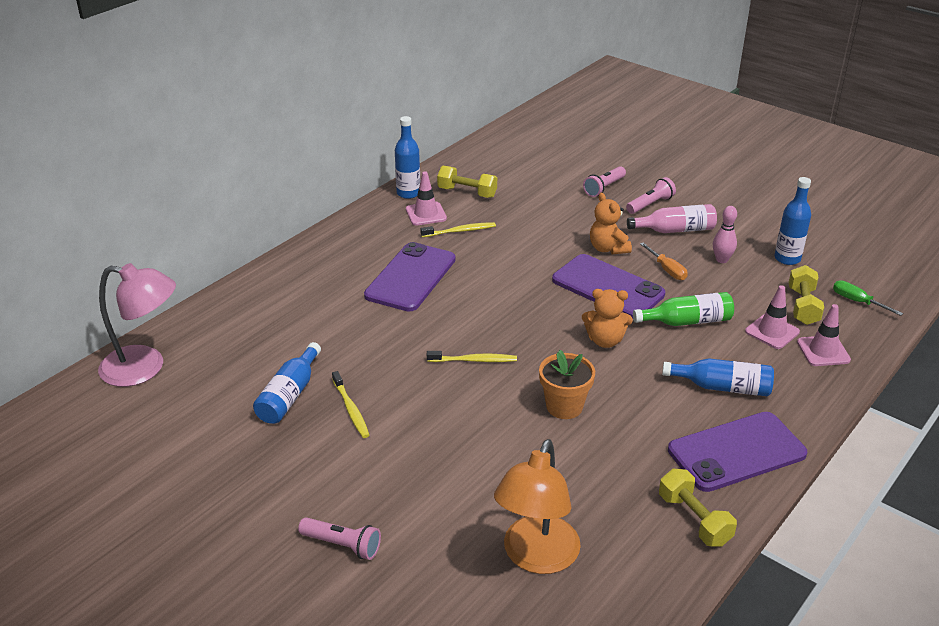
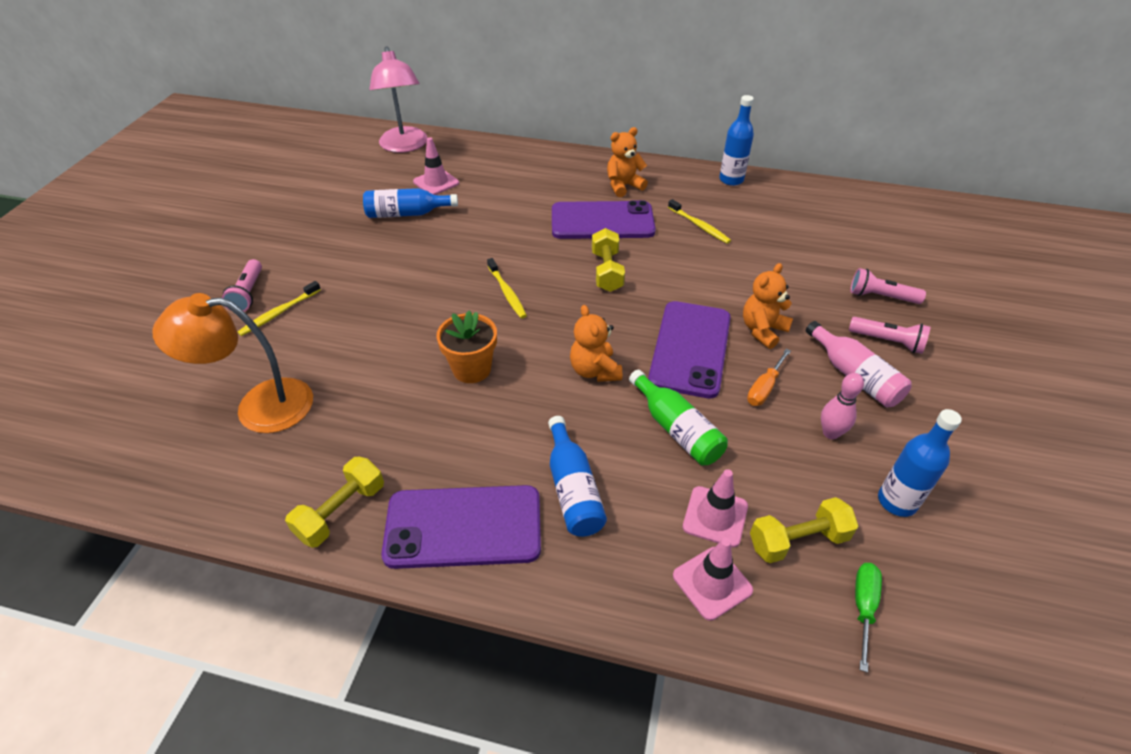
camera: 65 degrees right, 10 degrees up
yellow toothbrush [332,371,370,438] -> yellow toothbrush moved to [238,281,321,336]
pink traffic cone [406,171,447,226] -> pink traffic cone moved to [413,137,459,195]
yellow dumbbell [437,166,497,198] -> yellow dumbbell moved to [592,228,625,292]
purple phone [668,412,807,492] -> purple phone turned 45 degrees counterclockwise [381,485,541,569]
none -> orange teddy bear [607,127,648,197]

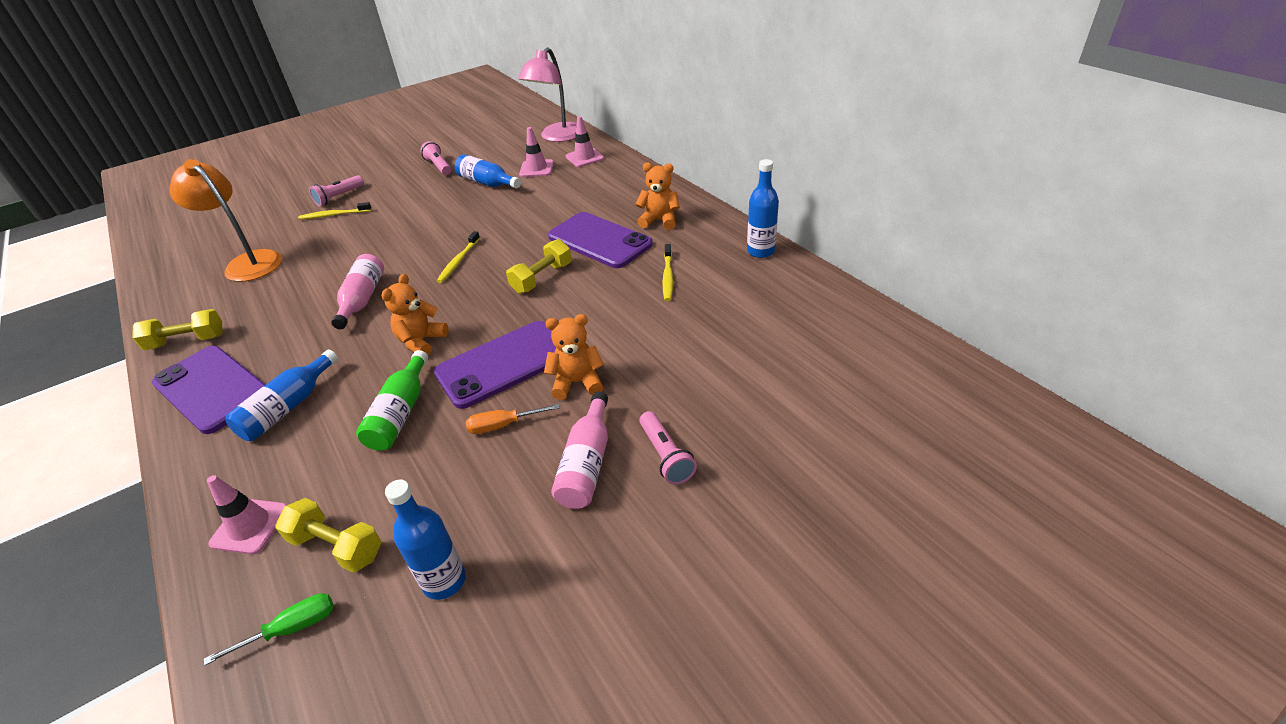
camera: 45 degrees right, 5 degrees down
orange flower pot [436,311,497,383] -> pink bottle [331,254,384,329]
pink traffic cone [683,469,748,548] -> pink traffic cone moved to [566,116,604,167]
pink bowling pin [821,373,864,439] -> none
pink flashlight [850,268,926,304] -> pink flashlight moved to [420,141,451,175]

